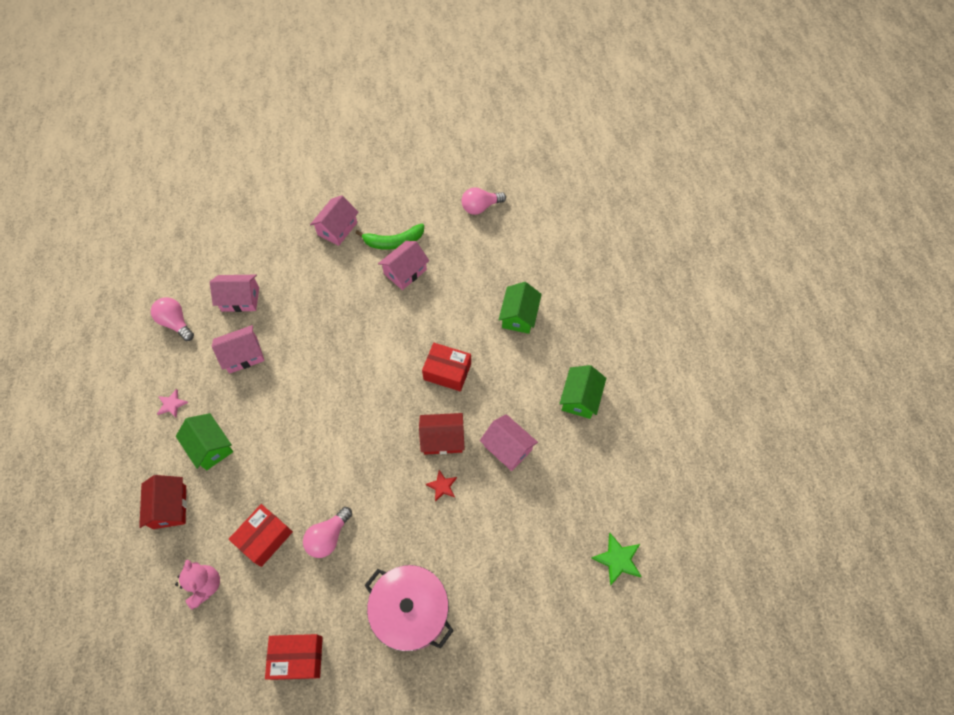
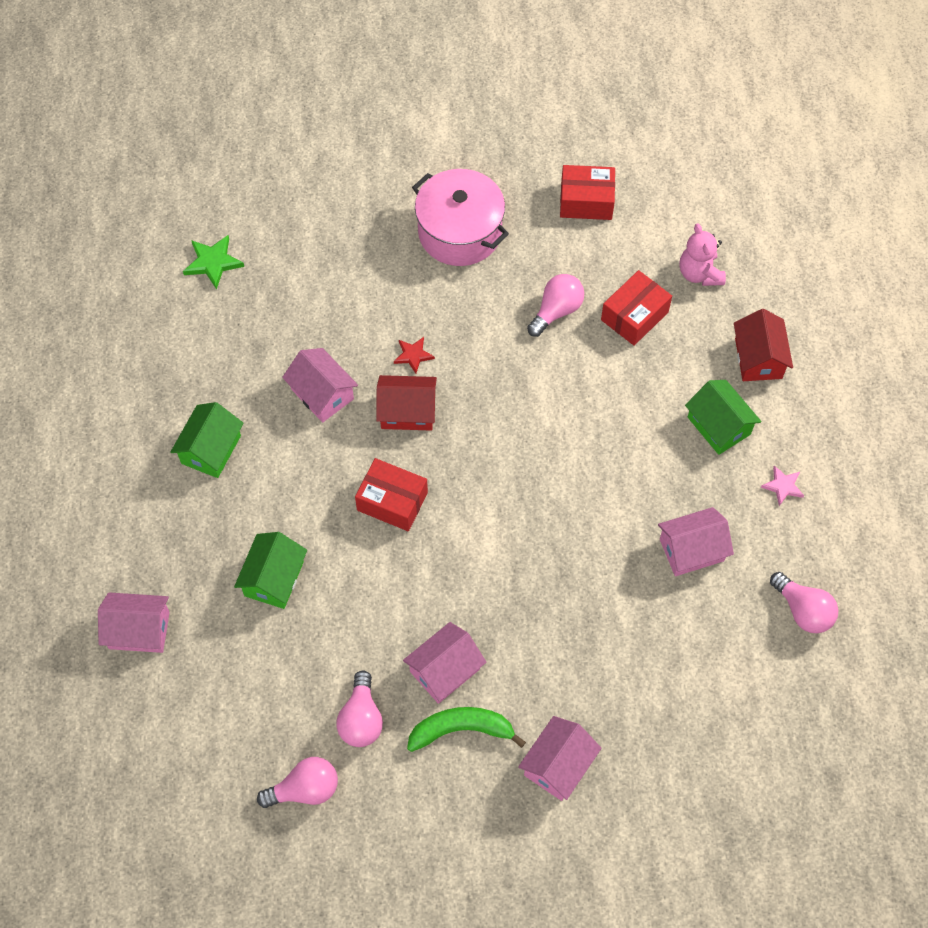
camera: 175 degrees left, 0 degrees up
pink house [210,275,259,312] -> pink house moved to [98,592,170,653]
none -> pink light bulb [336,670,383,747]

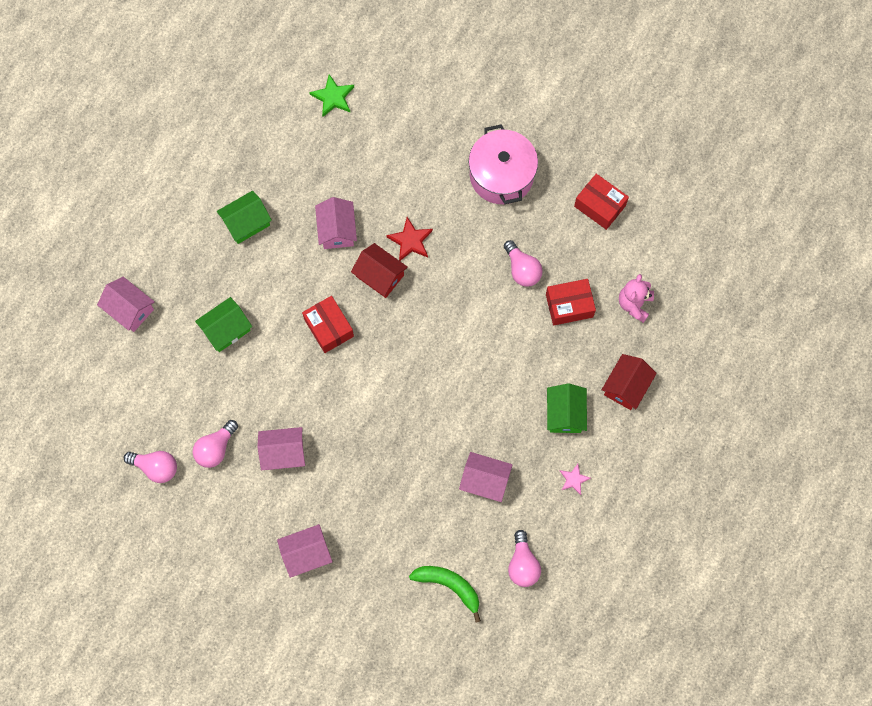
camera: 35 degrees right, 10 degrees up
red star [394,337,435,374] -> red star [386,217,433,261], size x1.52
green banana [407,707,526,752] -> green banana moved to [409,566,481,623]
pink light bulb [527,274,584,337] -> pink light bulb turned 75 degrees clockwise [504,240,543,287]

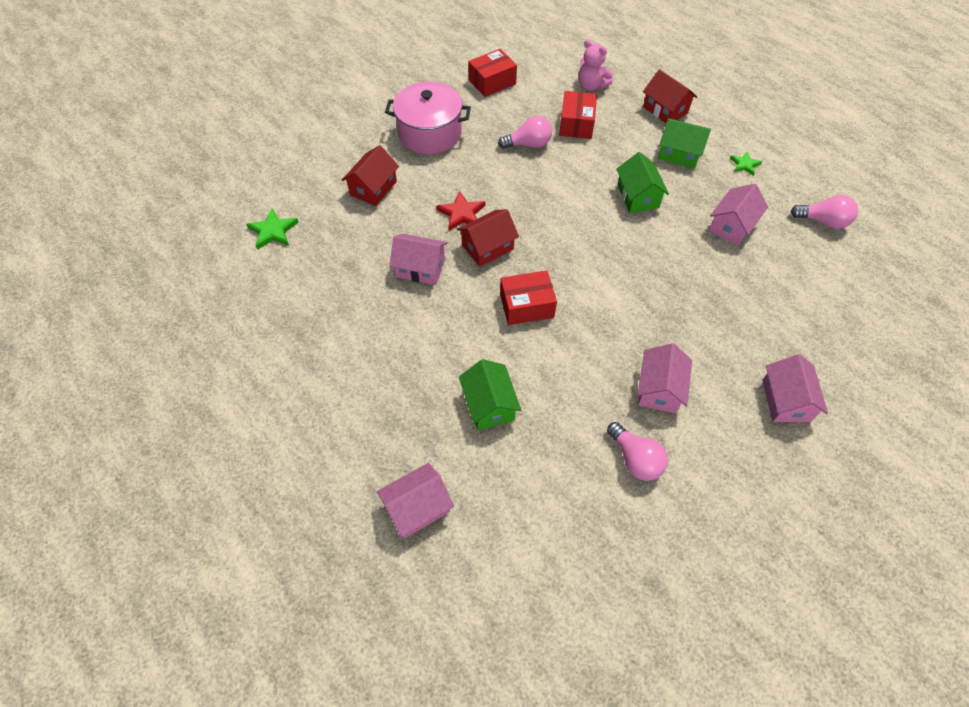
camera: 70 degrees left, 15 degrees down
pink light bulb [124,451,177,483] -> none
green house [217,191,272,244] -> green house moved to [616,152,669,213]
green banana [409,566,481,623] -> none
pink star [560,464,591,495] -> green star [730,151,762,176]
none -> red house [342,145,399,206]

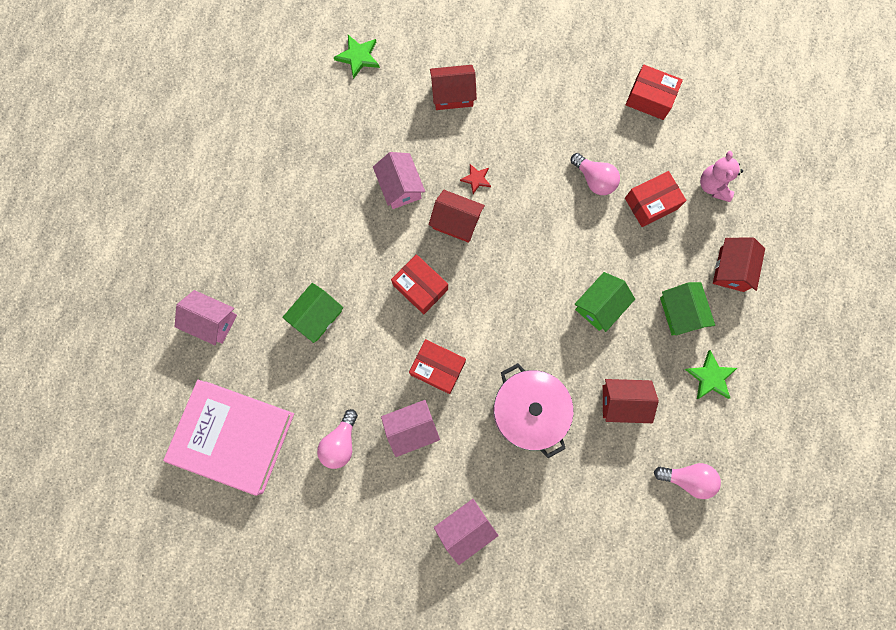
camera: 55 degrees right, 20 degrees up
pink pot [385,82,471,154] -> pink pot moved to [493,363,574,458]
red star [436,191,486,231] -> red star [460,164,491,194], size x0.66
pink house [709,184,768,245] -> red house [603,379,659,423]
green star [730,151,762,176] -> green star [685,350,737,399], size x1.52
pink light bulb [791,195,858,229] -> pink light bulb turned 60 degrees counterclockwise [654,463,721,499]
none -> pink book [163,380,294,496]
none -> red box [409,339,466,394]

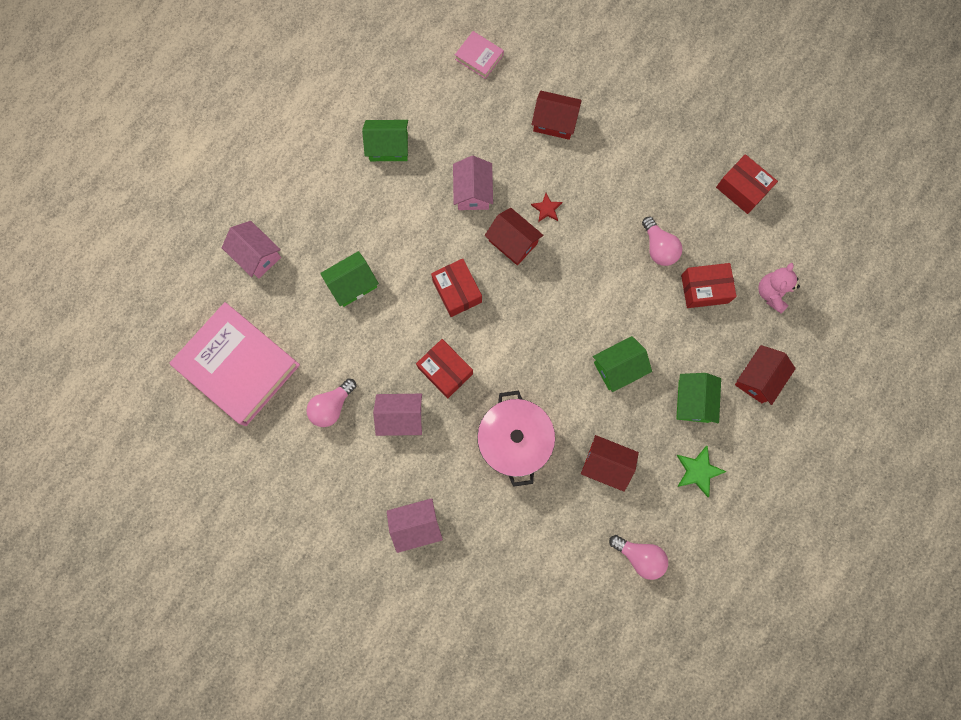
camera: 20 degrees right, 0 degrees up
green star [334,35,380,79] -> pink book [455,31,504,79]
none -> green house [362,120,408,161]

